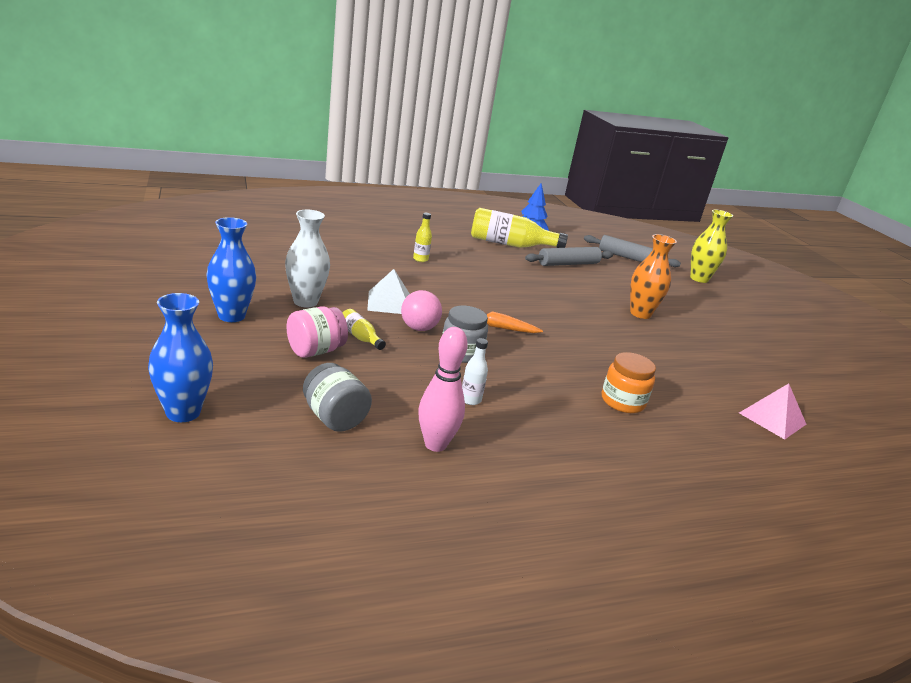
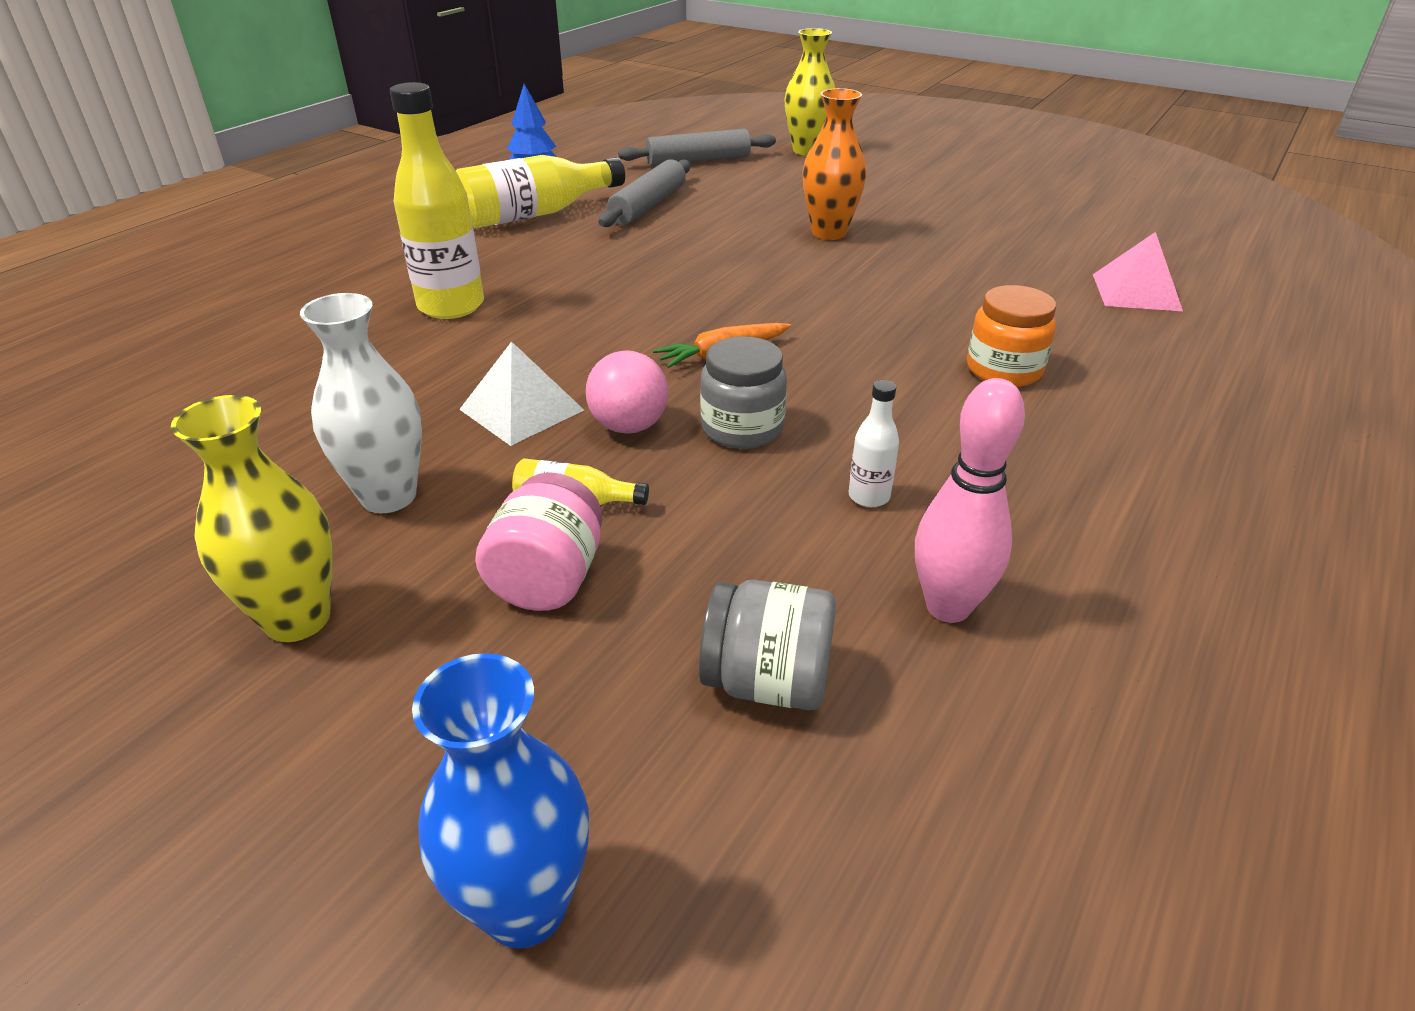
camera: 35 degrees left, 10 degrees up
blue vase [206,217,256,322] -> yellow vase [171,395,332,642]
yellow bottle [413,213,432,262] -> yellow bottle [390,82,484,319], size x2.15

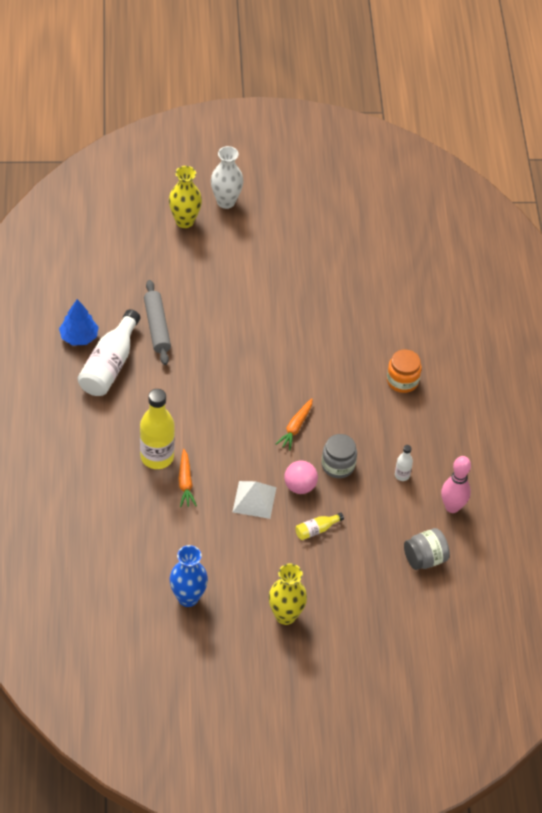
camera: 40 degrees left, 15 degrees up
white vase [300,293,422,513] -> white vase moved to [211,146,243,209]
blue vase [412,653,589,948] -> blue vase moved to [170,545,208,607]
yellow bottle [456,155,625,229] -> white bottle [78,309,140,396]
pink jar [475,472,602,611] -> none
grey rolling pin [618,128,776,166] -> none
orange vase [803,88,867,240] -> none
pink pyramid [1093,232,1183,311] -> none
none -> orange carrot [179,449,197,507]

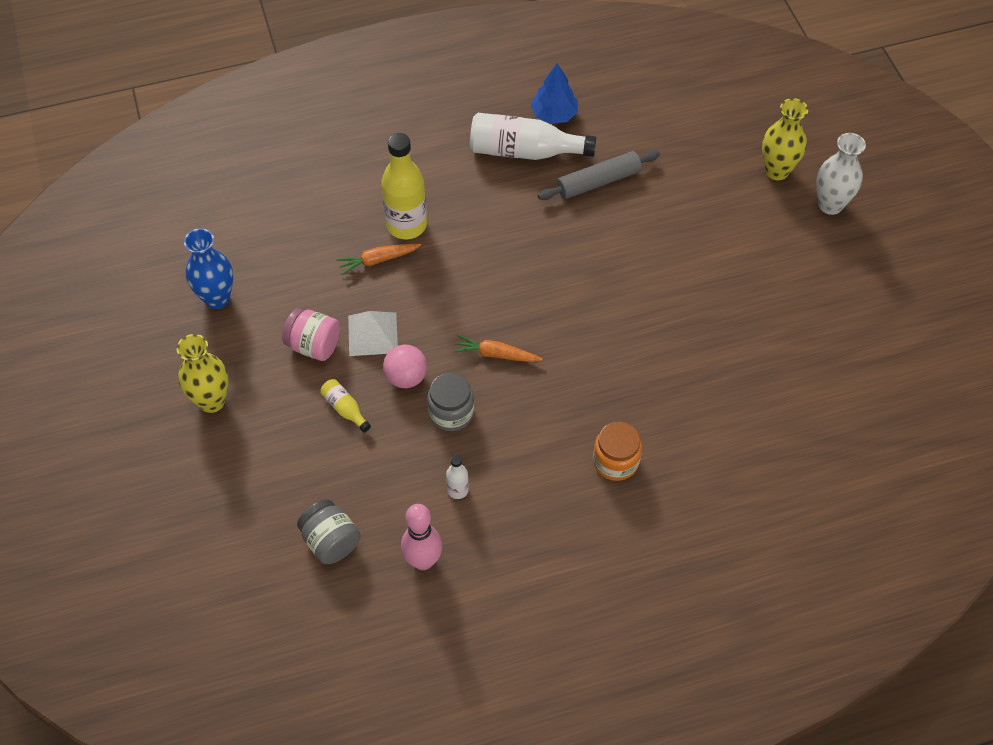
camera: 80 degrees right, 5 degrees up
none -> pink jar [282,308,340,361]

